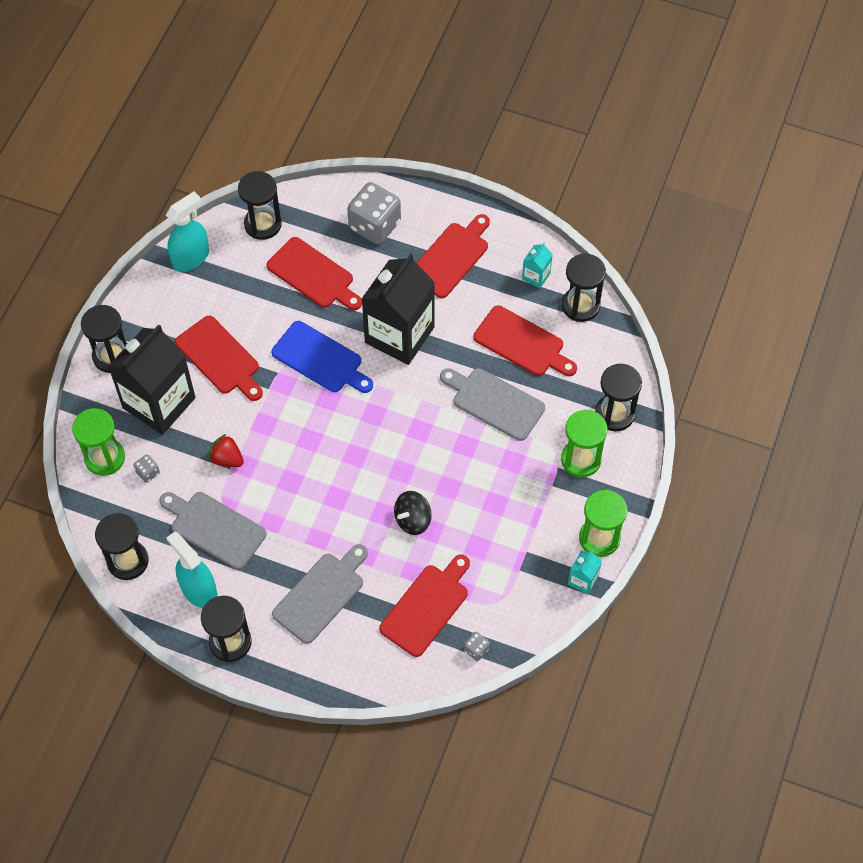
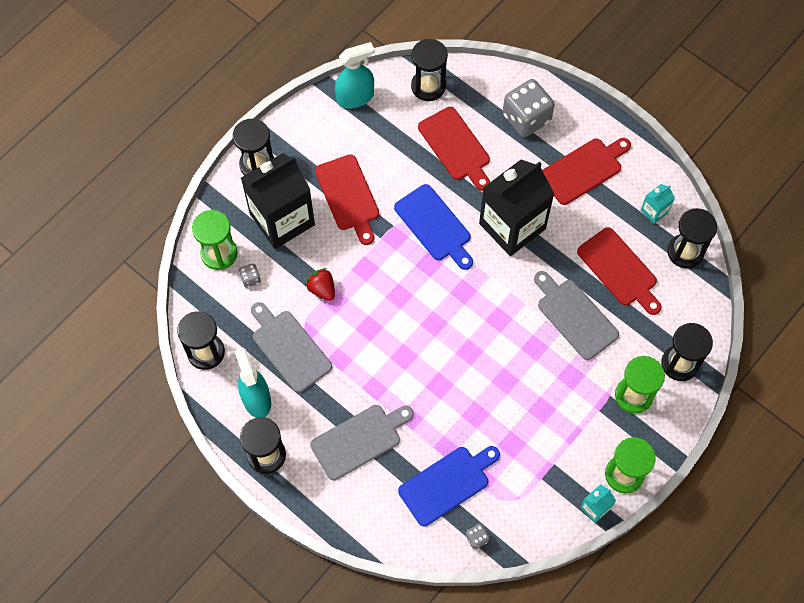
camera: 20 degrees right, 5 degrees up
red cutting board [379,554,470,657] -> blue cutting board [398,446,500,526]
black spinning top [394,491,432,535] -> none

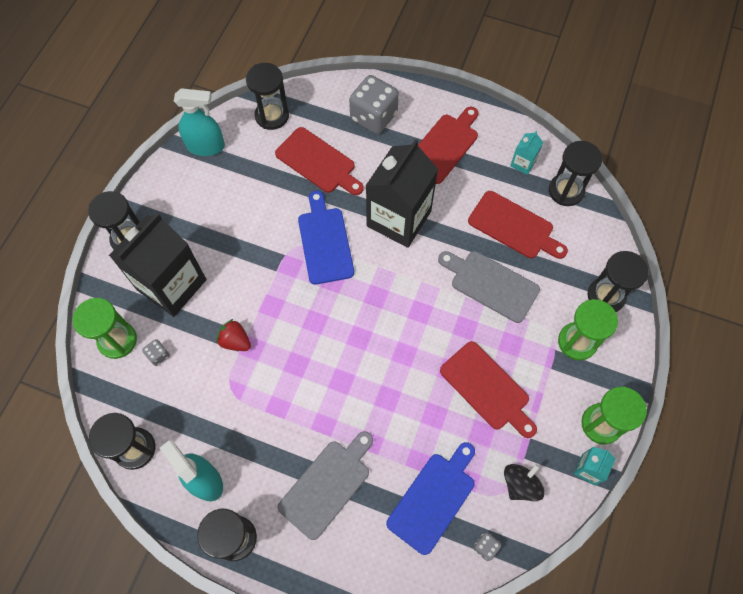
camera: 20 degrees left, 0 degrees up
grey cutting board [251,302,332,393] -> none
red cutting board [315,154,379,245] -> red cutting board moved to [440,341,537,438]
turquoise spray bottle [335,42,374,109] -> turquoise spray bottle turned 45 degrees clockwise [174,88,225,156]
blue cutting board [394,184,473,270] -> blue cutting board turned 135 degrees counterclockwise [298,191,354,284]
none -> black spinning top [504,464,545,501]

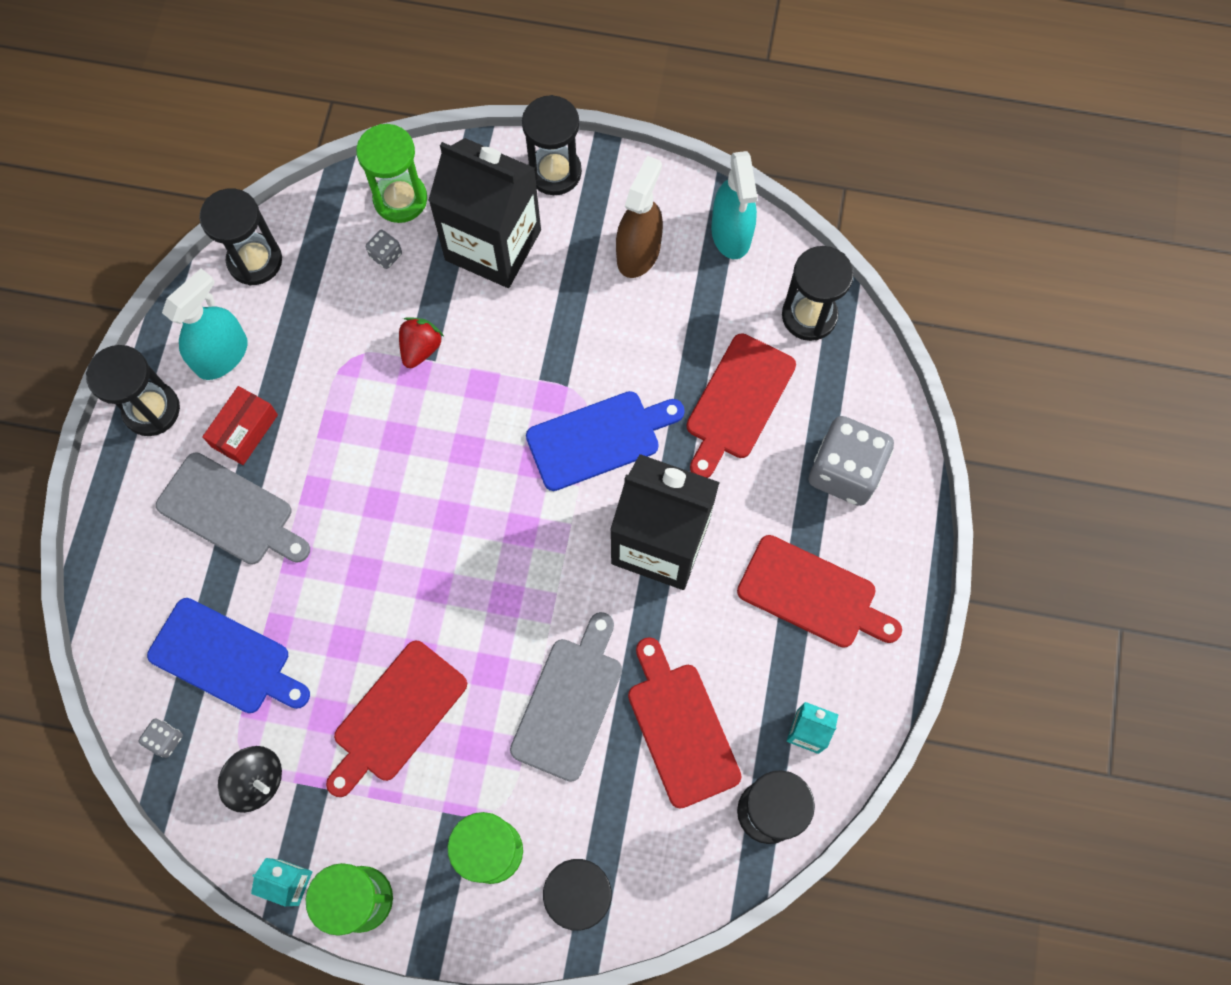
camera: 80 degrees right, 5 degrees up
red cutting board [468,191,568,259] -> red cutting board turned 135 degrees clockwise [628,637,742,809]
none -> red box [202,386,278,465]
none -> brown spray bottle [616,156,663,278]

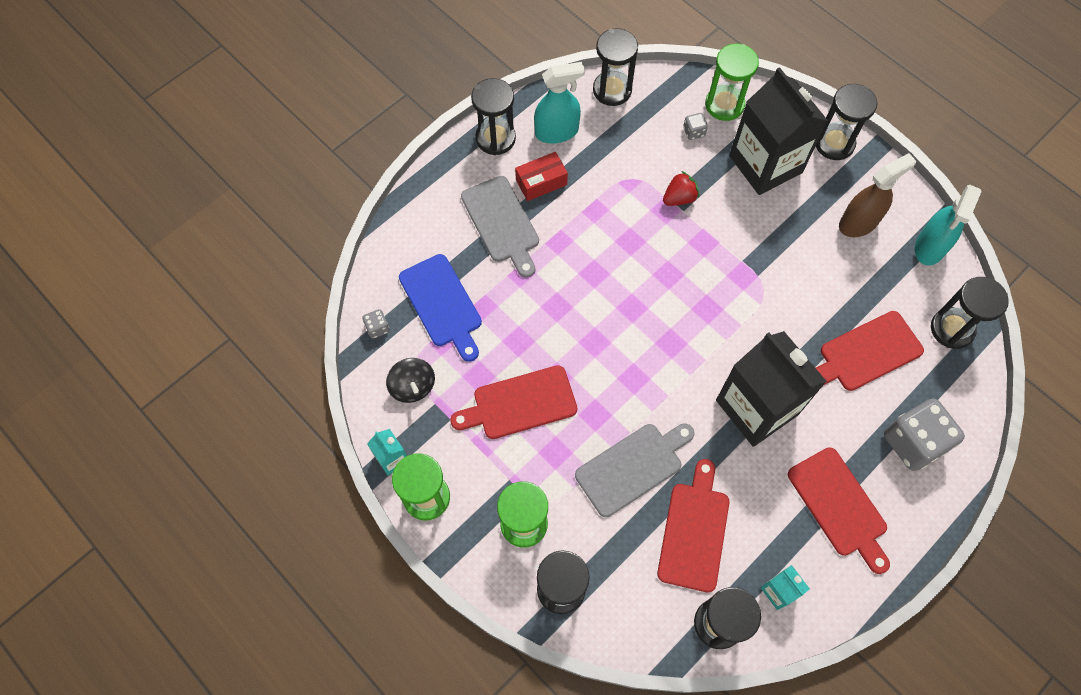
camera: 35 degrees right, 5 degrees down
blue cutting board [526,391,685,491] -> none

